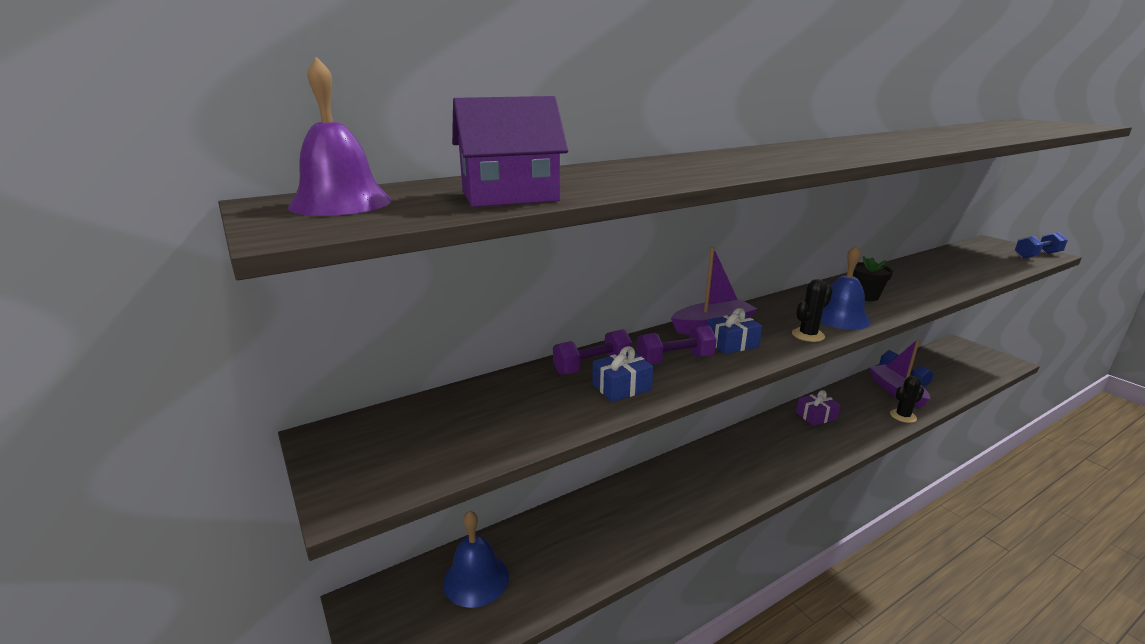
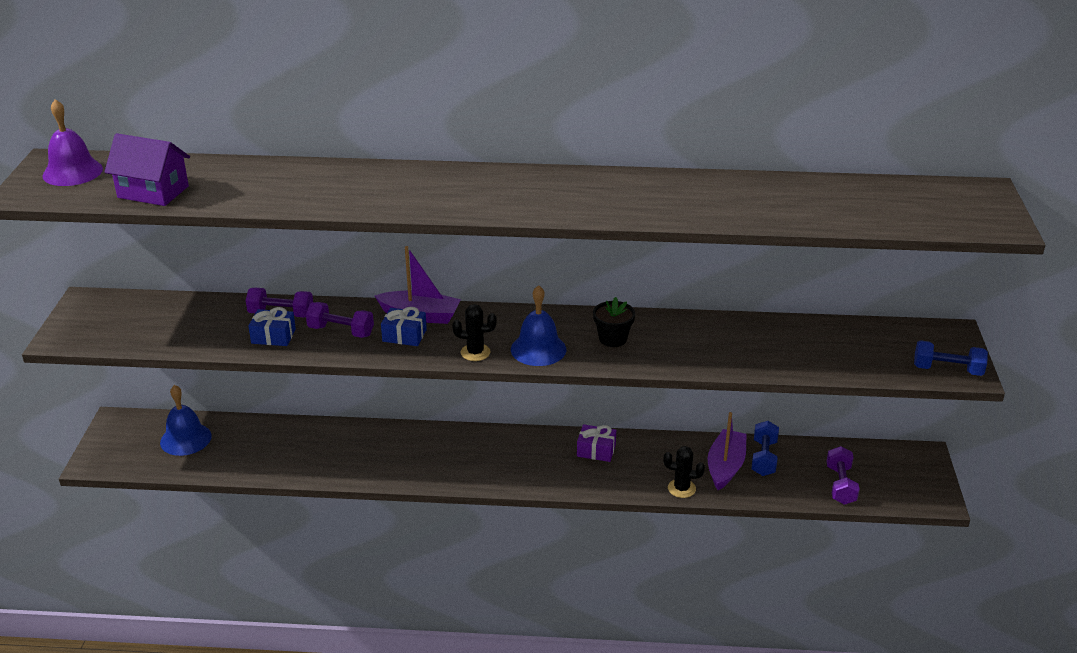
camera: 35 degrees right, 10 degrees up
none -> purple dumbbell [826,446,860,505]

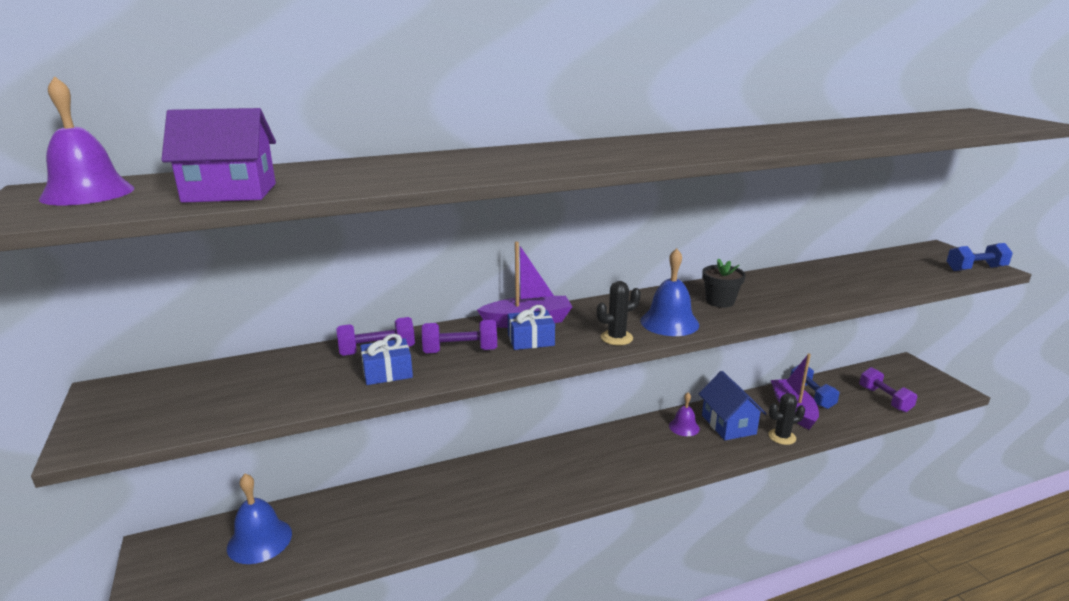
camera: 25 degrees left, 10 degrees down
purple gift [577,424,616,462] -> purple bell [669,392,700,436]
none -> blue house [699,371,767,440]

